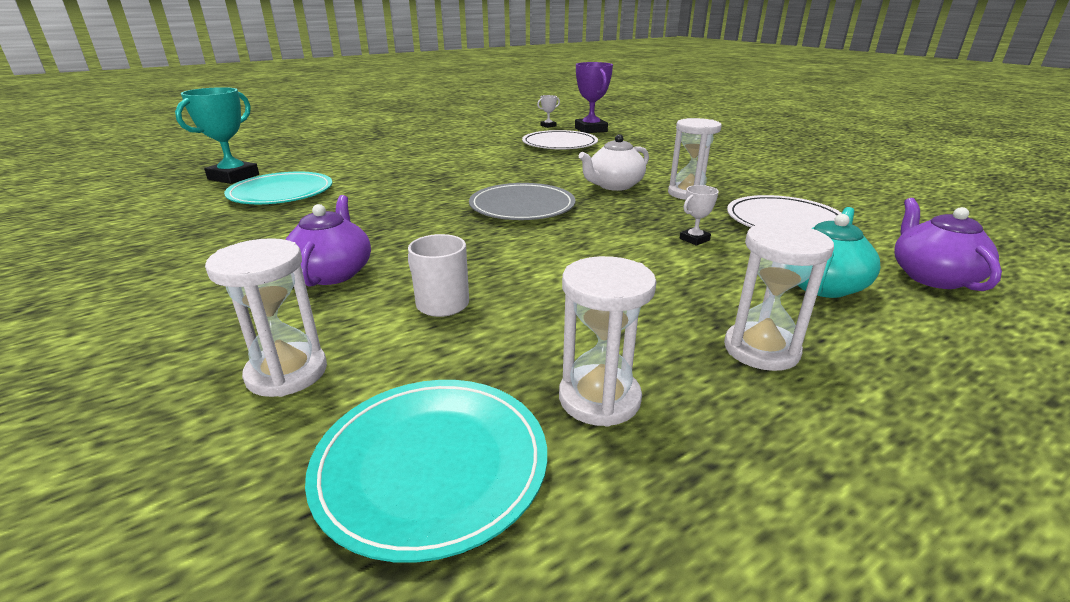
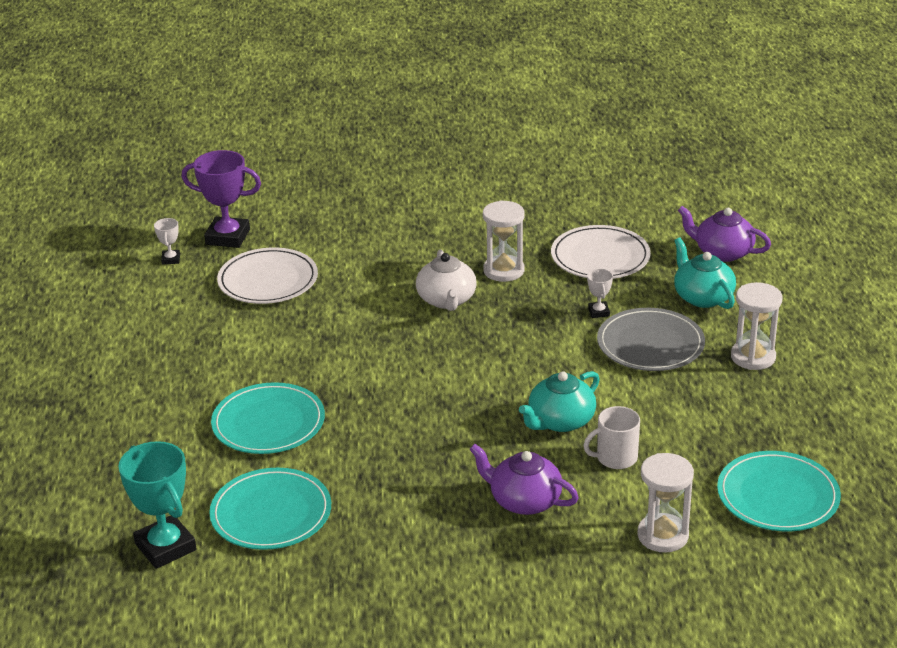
camera: 60 degrees left, 5 degrees up
grey plate [469,183,576,220] -> grey plate moved to [597,308,705,371]
white hourglass [559,256,656,427] -> none
none -> turquoise plate [211,382,325,454]
none -> turquoise teapot [519,371,600,432]

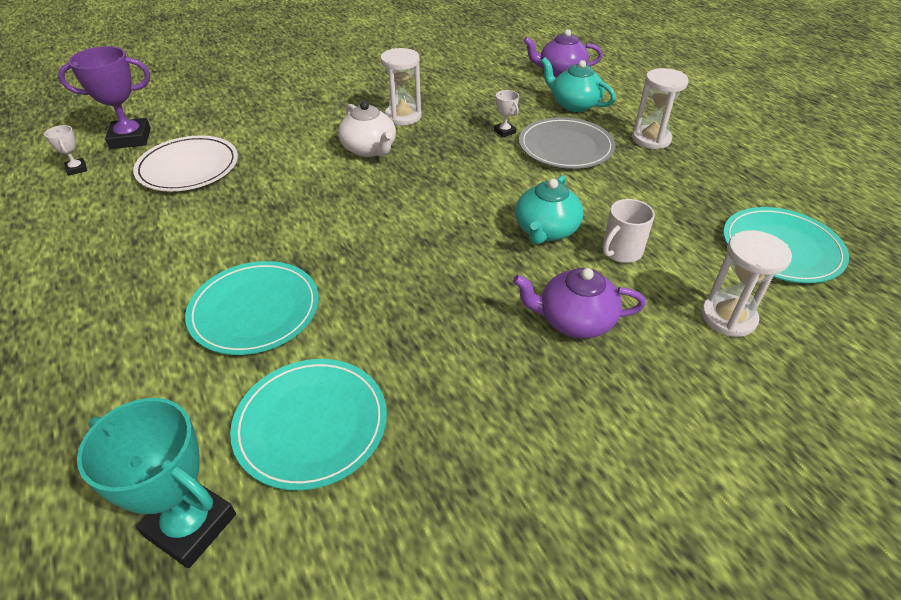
camera: 25 degrees left, 10 degrees up
white plate [551,225,651,279] -> none

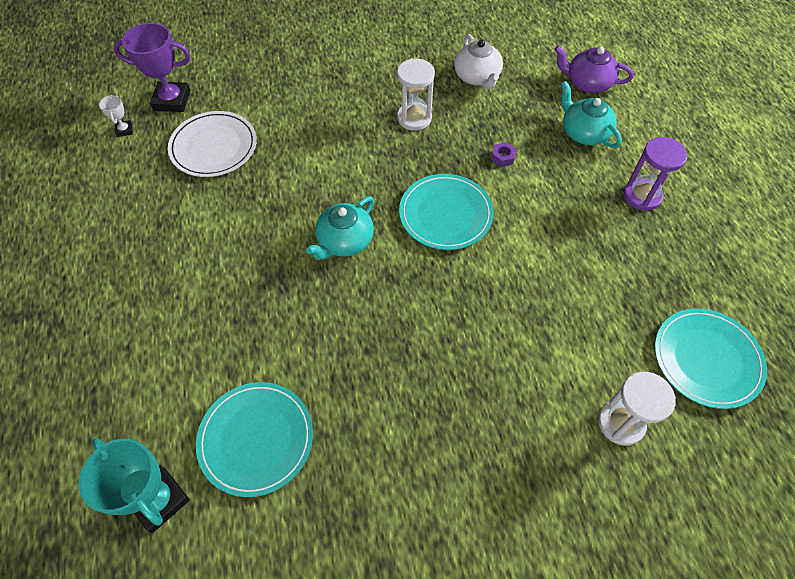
camera: 15 degrees right, 15 degrees up
turquoise plate [185,261,319,355] -> turquoise plate moved to [399,174,494,250]
white teapot [338,101,396,157] -> white teapot moved to [454,34,503,90]
white trophy [494,90,519,137] -> purple nut [491,142,517,167]
purple teapot [513,268,646,338] -> none
turquoise teapot [515,175,584,245] -> turquoise teapot moved to [306,196,374,260]
grey plate [519,117,615,169] -> none
white mug [602,199,655,263] -> none
white hourglass [632,68,689,149] -> purple hourglass [624,137,687,211]

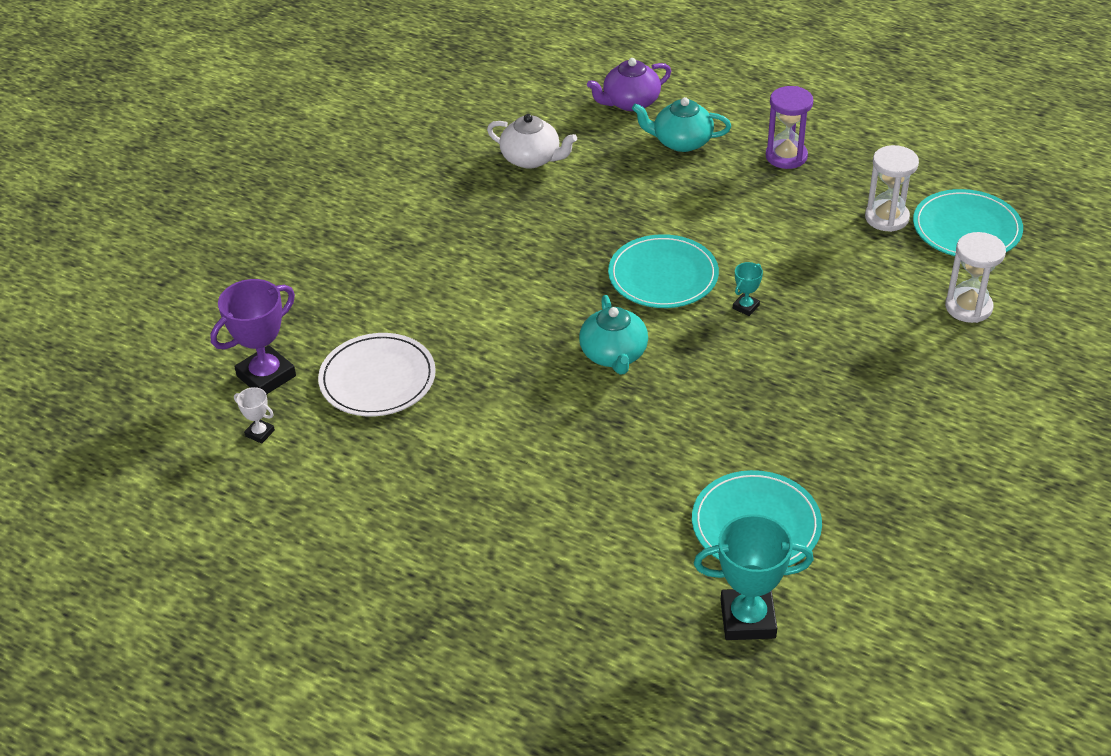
camera: 45 degrees left, 15 degrees down
white hourglass [397,58,435,131] -> white hourglass moved to [865,145,919,232]
purple nut [491,142,517,167] -> none
none -> turquoise trophy [733,262,763,316]

